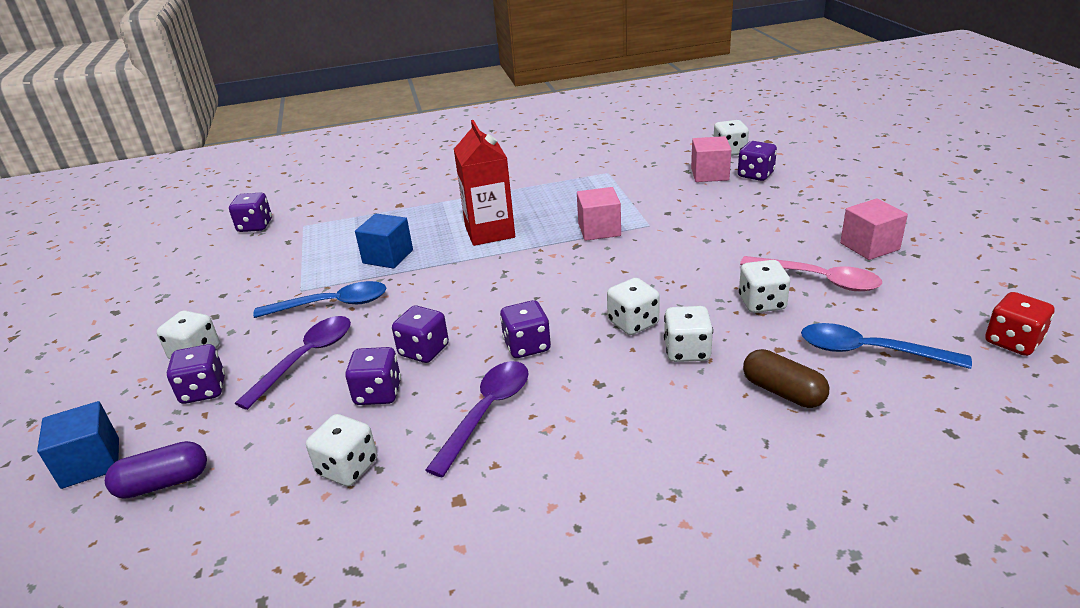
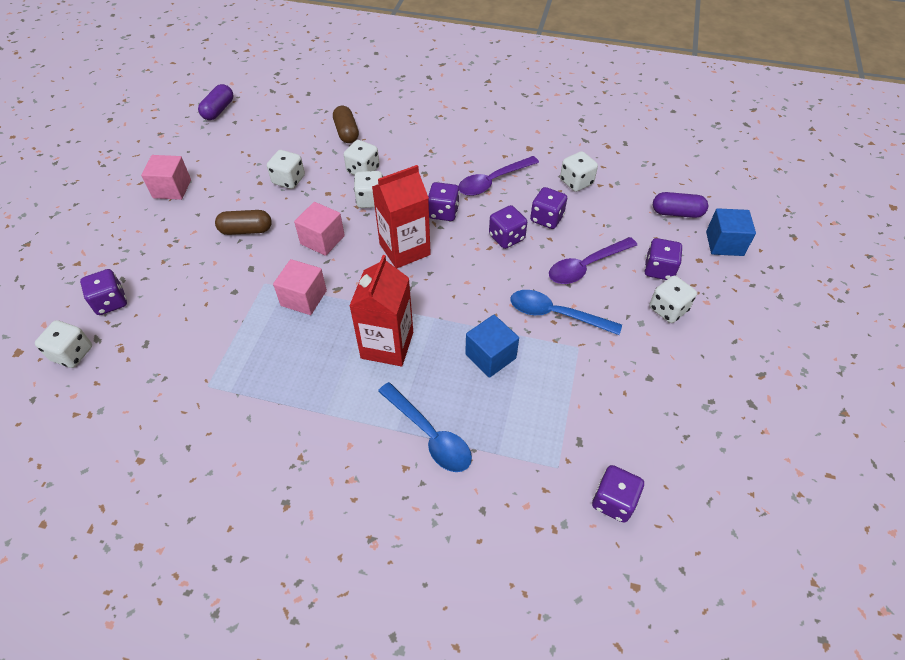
camera: 155 degrees left, 20 degrees up
pink cube [691,136,731,182] -> pink cube moved to [294,202,345,256]
pink spoon [740,256,882,291] -> none
blue spoon [801,323,972,369] -> blue spoon moved to [378,382,472,472]
red dice [985,292,1054,356] -> purple capsule [198,84,233,120]
none -> brown capsule [215,210,272,235]
none -> red carton [372,165,431,268]

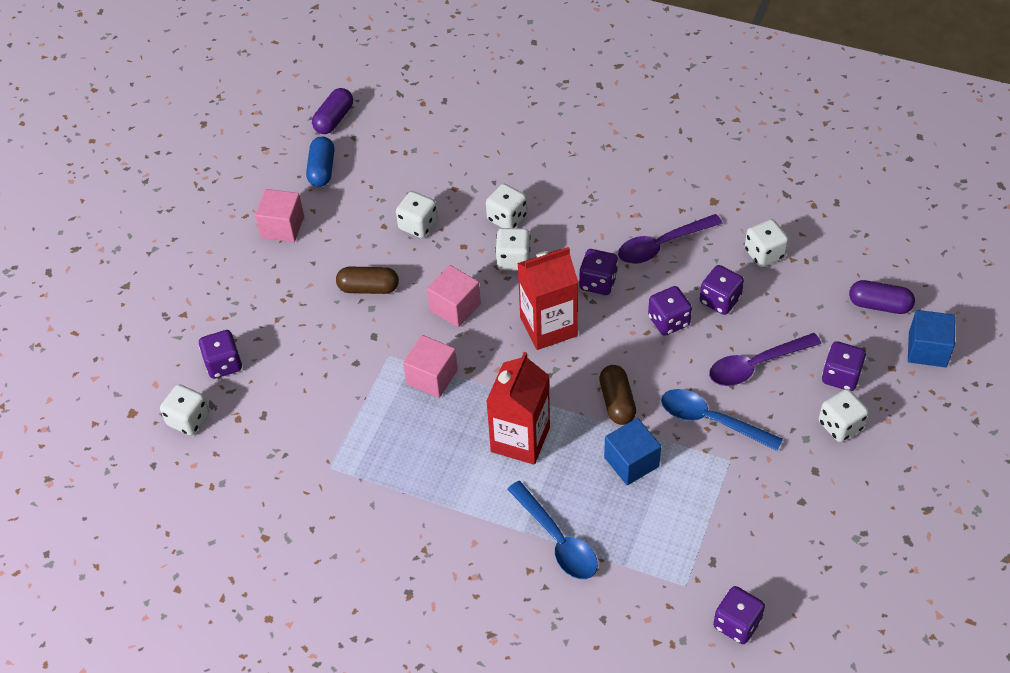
camera: 10 degrees right, 0 degrees up
brown capsule [333,106,359,143] -> brown capsule moved to [599,365,636,425]
none -> blue capsule [306,137,334,187]

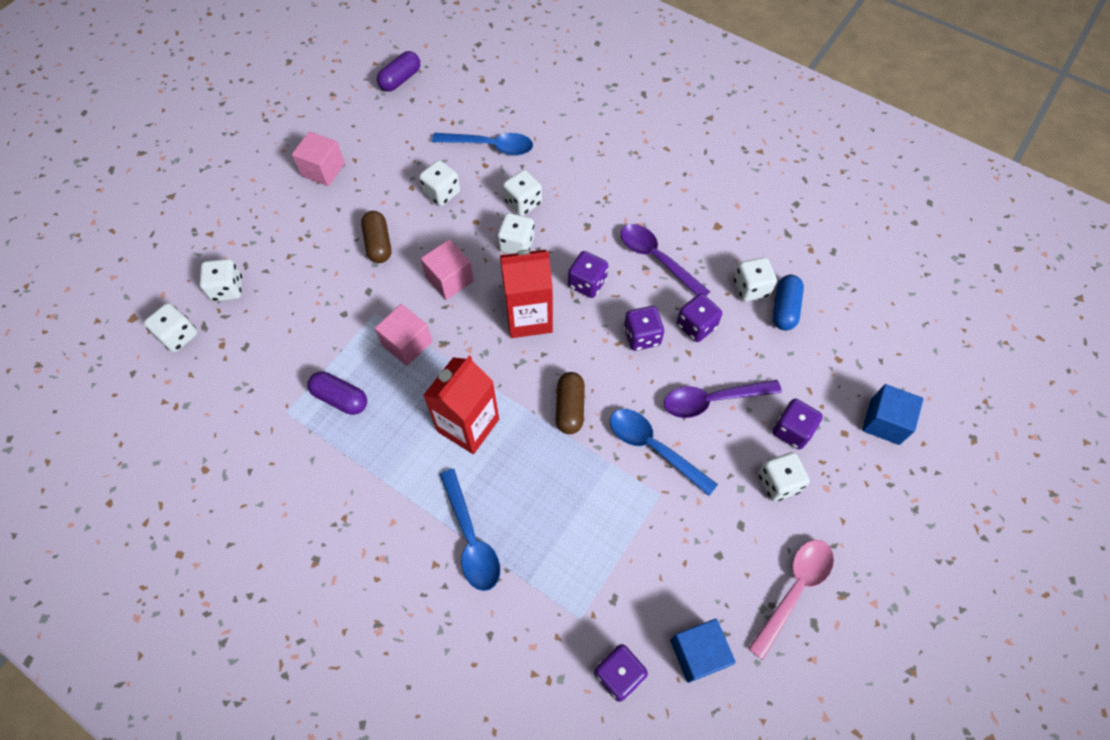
camera: 10 degrees right, 10 degrees up
purple dice [199,330,242,379] -> white dice [200,259,242,302]
blue capsule [306,137,334,187] -> blue capsule moved to [773,275,804,330]
brown capsule [336,267,399,294] -> brown capsule turned 60 degrees clockwise [361,211,391,263]
blue cube [604,418,661,485] -> blue cube moved to [670,619,736,683]
purple spoon [618,214,723,264] -> purple spoon turned 60 degrees clockwise [621,224,710,296]
purple capsule [849,280,915,314] -> purple capsule moved to [307,372,367,415]
none -> blue spoon [432,133,533,156]
none -> pink spoon [748,540,834,660]

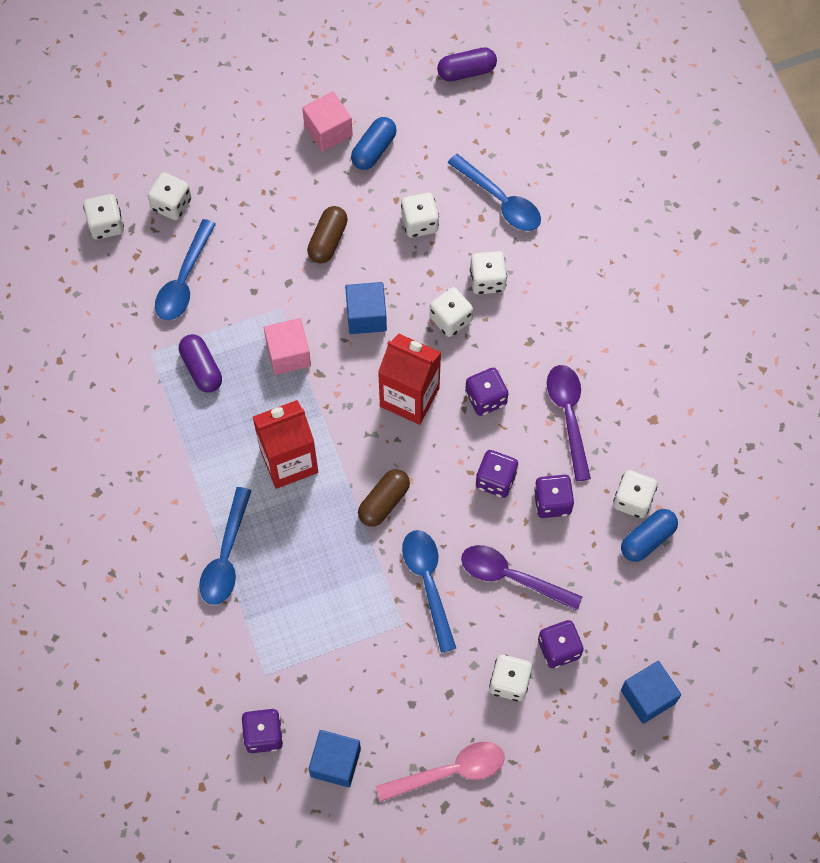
camera: 35 degrees right, 5 degrees up
pink cube [421,240,474,300] -> blue cube [345,282,387,334]
none -> blue spoon [155,219,216,320]
none -> blue capsule [351,117,397,170]

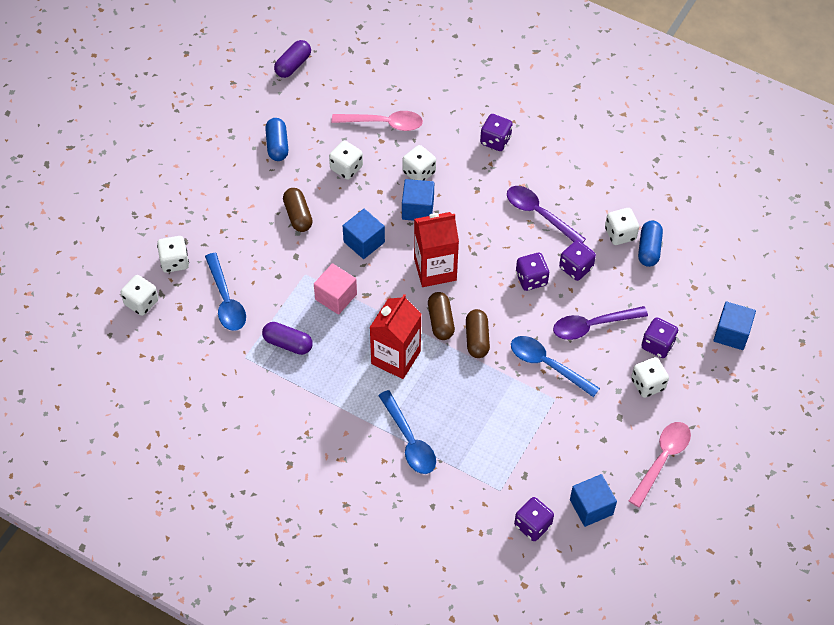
camera: 40 degrees left, 10 degrees down
pink cube [302,91,353,152] -> none
white dice [430,287,473,337] -> blue cube [402,179,434,221]
blue spoon [448,154,541,231] -> pink spoon [332,111,423,131]
purple dice [465,367,508,416] -> purple dice moved to [480,114,513,151]
none -> brown capsule [428,292,455,340]

